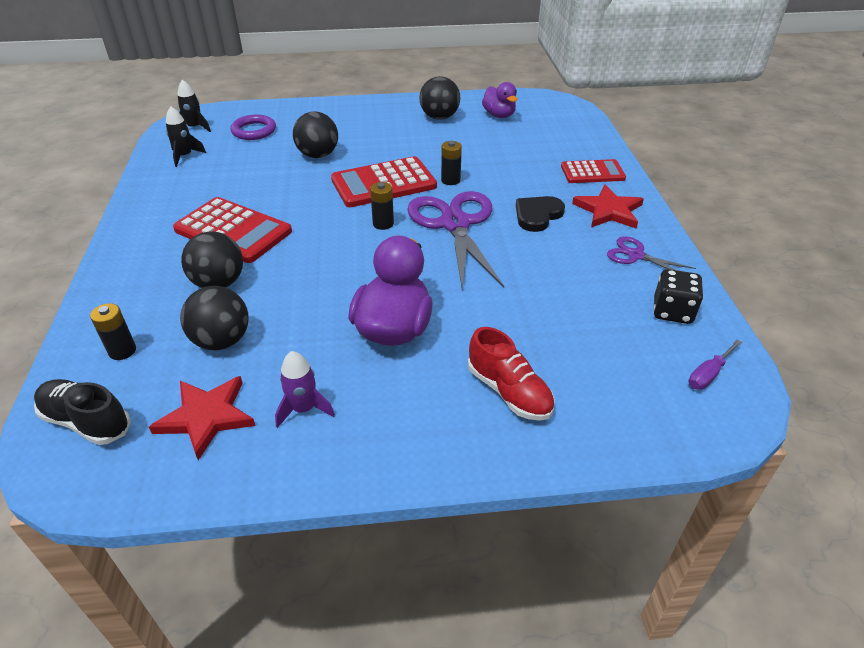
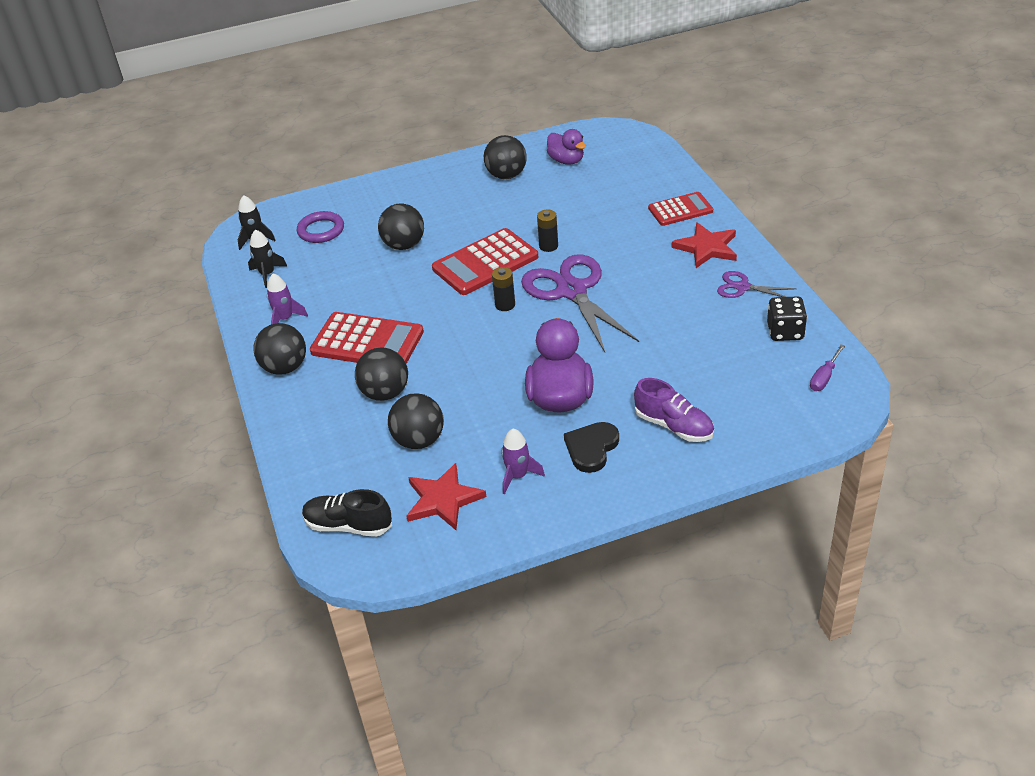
camera: 10 degrees left, 0 degrees up
black battery [90,303,136,360] -> none
red shoe [468,327,555,421] -> purple shoe [634,378,714,442]
black heart [516,196,565,232] -> black heart moved to [564,422,619,473]
none -> black ball [253,323,306,375]
none -> purple rocket [267,273,308,324]

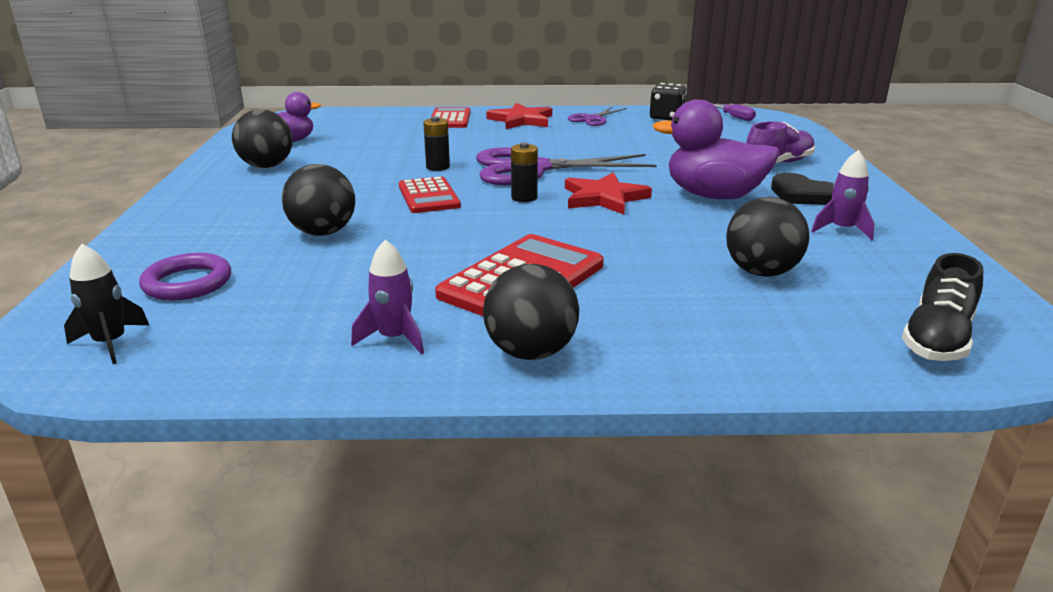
camera: 75 degrees left, 15 degrees down
black rocket [248,229,287,288] -> none
black ball [355,347,408,401] -> none
red star [406,463,486,530] -> red star moved to [565,172,652,215]
red calculator [432,228,538,295] -> red calculator [399,176,461,213], size x0.63

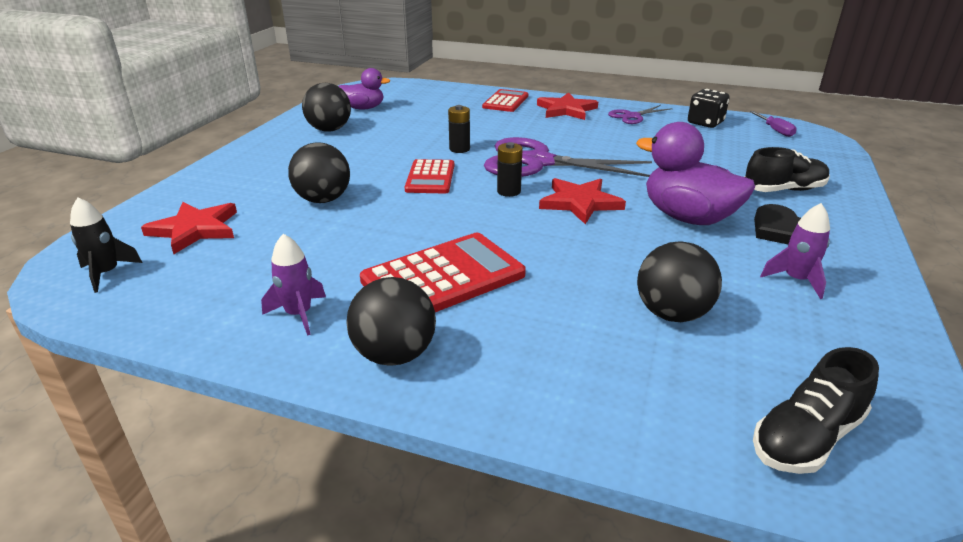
camera: 20 degrees right, 5 degrees up
purple ring [139,253,231,301] -> red star [141,202,237,254]
purple shoe [746,122,815,163] -> black shoe [745,147,830,192]

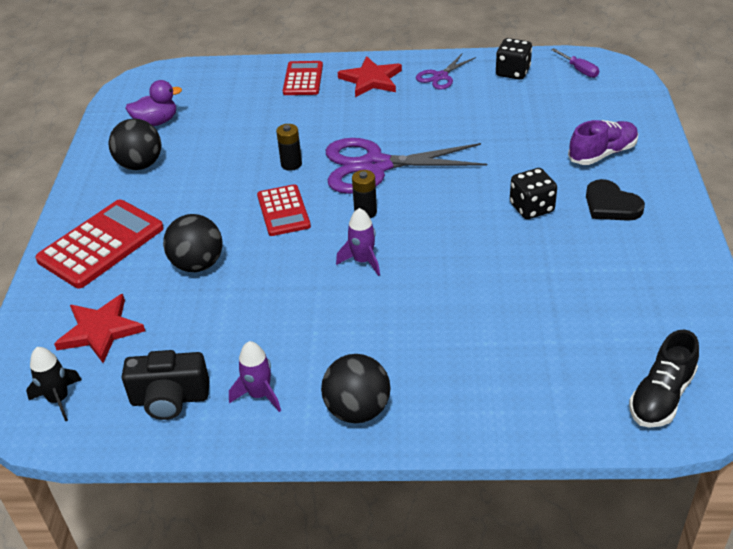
camera: 15 degrees left, 10 degrees up
red calculator [360,233,526,312] -> red calculator moved to [35,199,164,288]
red star [539,178,626,224] -> none
purple duck [636,122,755,225] -> black dice [510,168,557,219]
black ball [637,241,722,322] -> none
black shoe [745,147,830,192] -> purple shoe [568,120,638,165]
purple rocket [760,203,830,299] -> purple rocket moved to [336,208,380,276]
none -> black camera [122,350,210,420]

